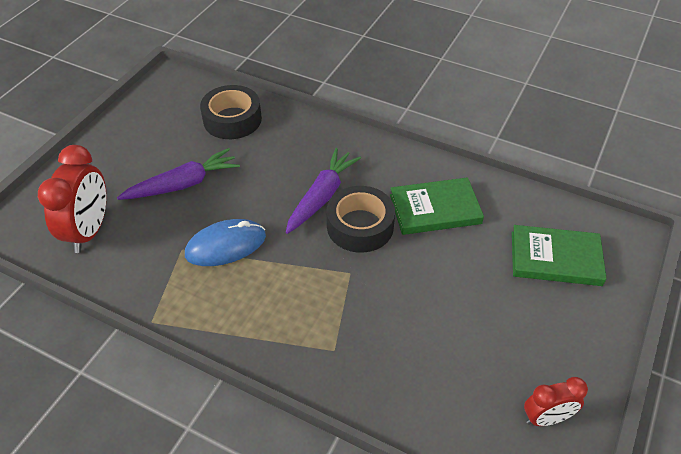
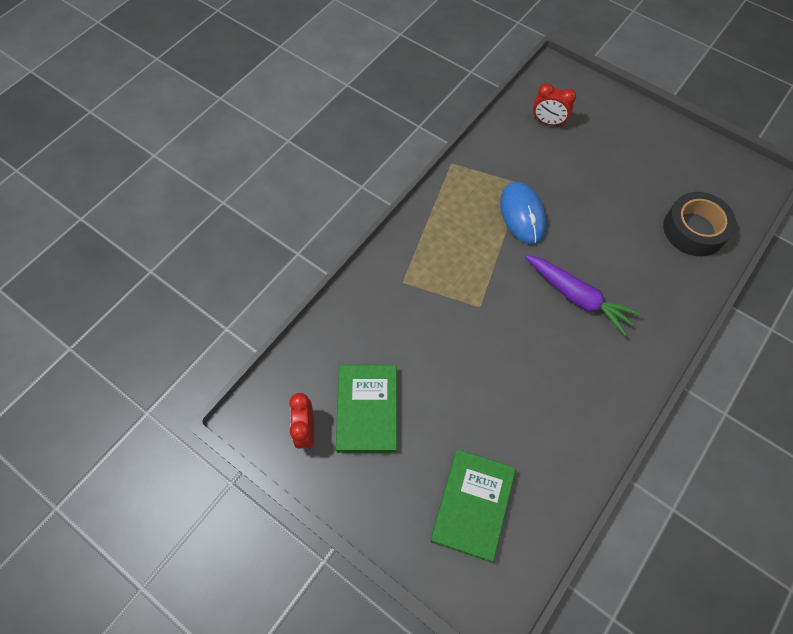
camera: 100 degrees right, 15 degrees up
red clock [38,145,106,253] -> red clock [533,83,576,126], size x0.59
purple carrot [117,148,240,200] -> none
black tape [327,186,395,253] -> none
green book [390,177,484,235] -> green book moved to [336,365,397,453]

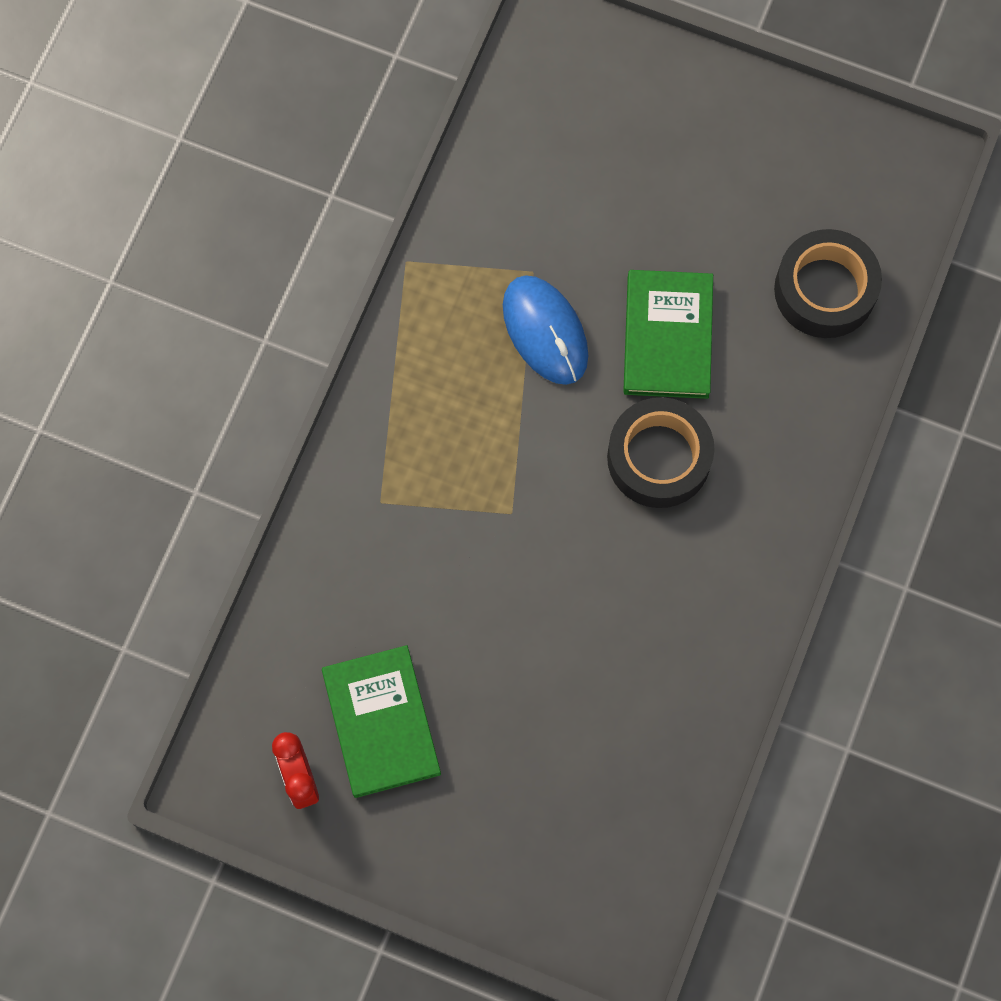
camera: 15 degrees left, 10 degrees up
green book [430,449,516,562] -> green book moved to [623,270,713,399]
purple carrot [525,255,641,336] -> black tape [607,397,715,508]
red clock [533,83,576,126] -> none

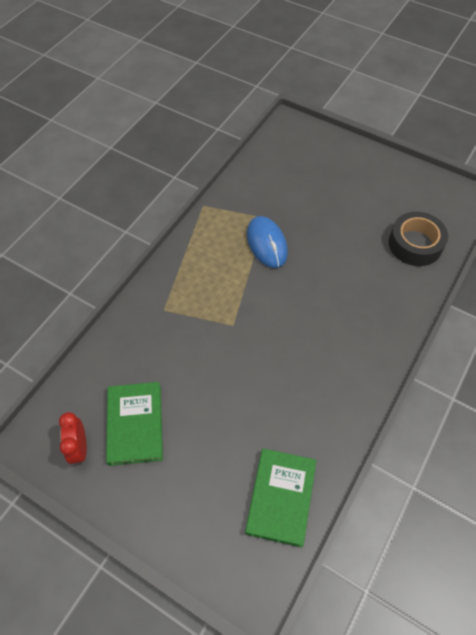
camera: 10 degrees right, 15 degrees down
black tape [607,397,715,508] -> none
green book [623,270,713,399] -> green book moved to [245,449,317,547]

